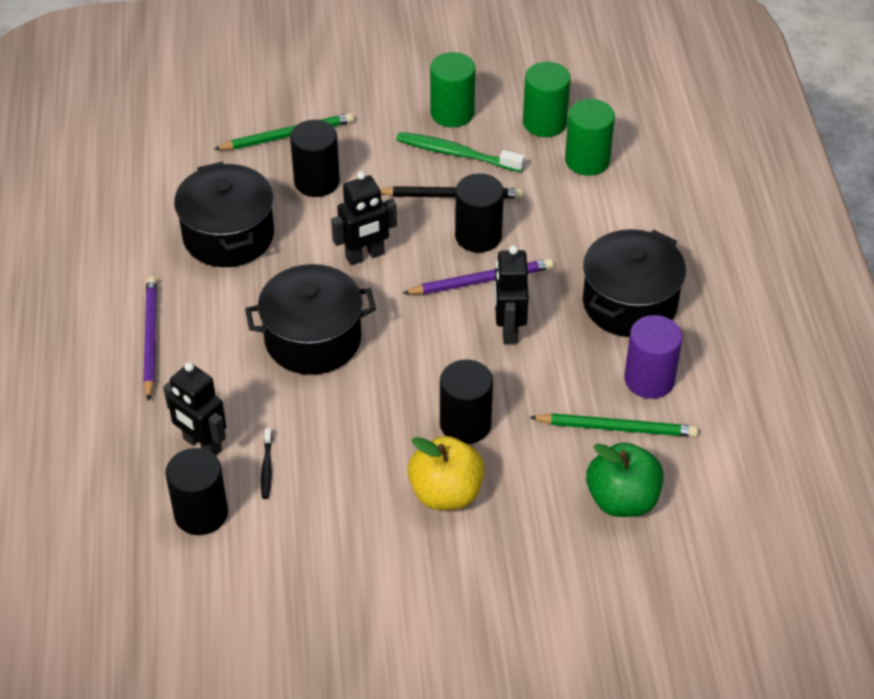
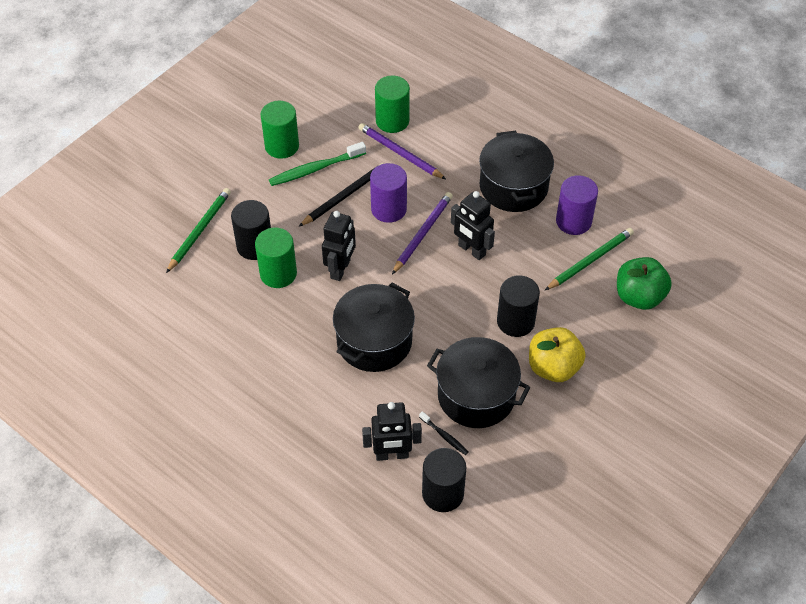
camera: 45 degrees left, 5 degrees up
purple pencil [143,276,157,401] -> purple pencil moved to [358,123,446,179]
black pot [174,162,274,267] -> black pot moved to [427,337,530,428]
black cylinder [455,173,504,253] -> purple cylinder [370,163,407,223]
green cylinder [523,62,571,137] -> green cylinder moved to [255,228,297,288]

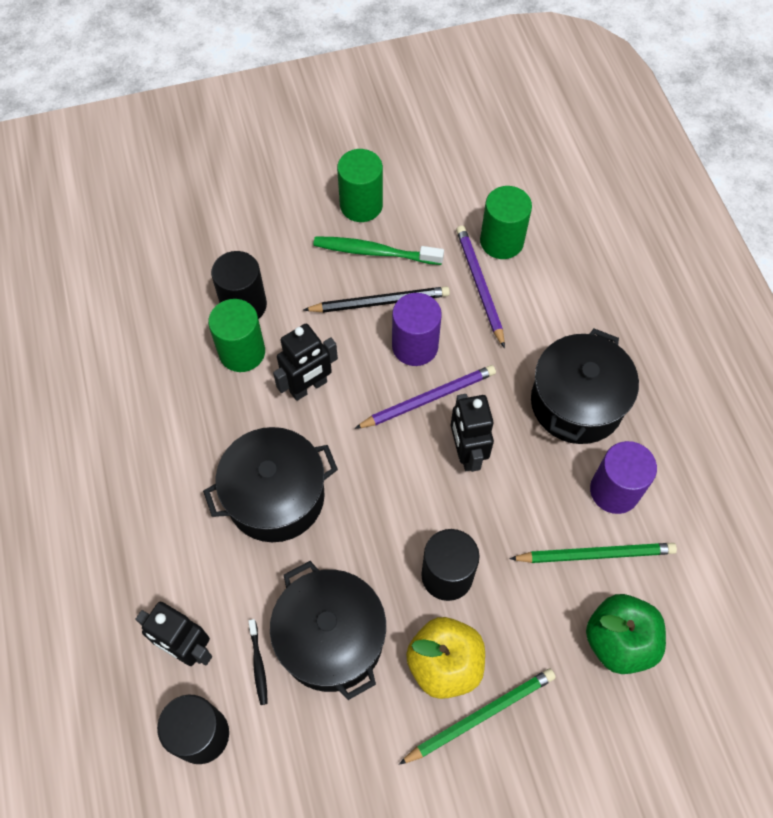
camera: 35 degrees right, 10 degrees up
green pencil [166,188,231,273] -> green pencil moved to [399,669,556,765]

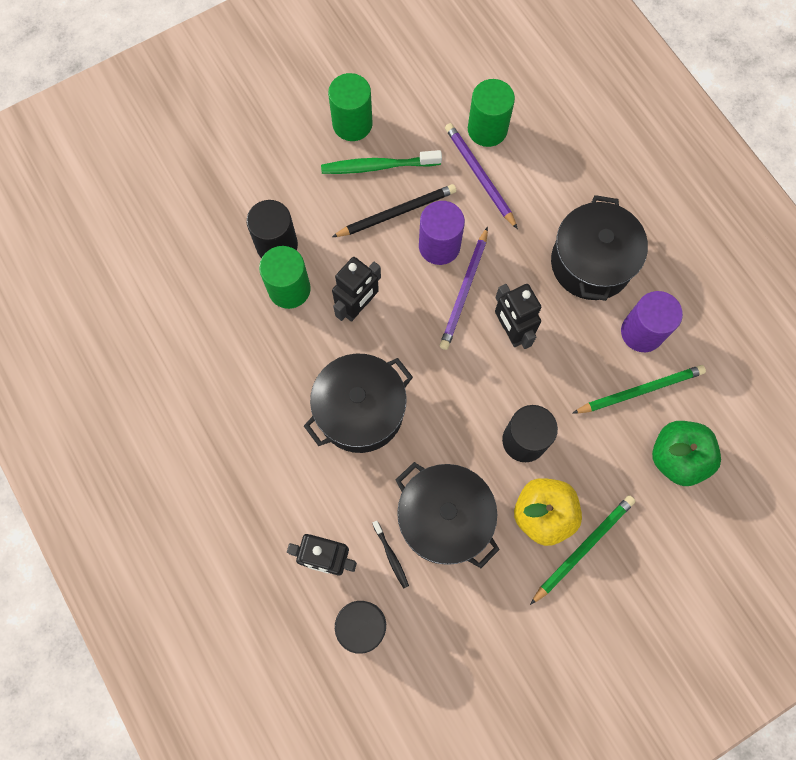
camera: 15 degrees left, 10 degrees up
purple pencil [355,365,496,429] -> purple pencil turned 150 degrees clockwise [440,227,488,350]

